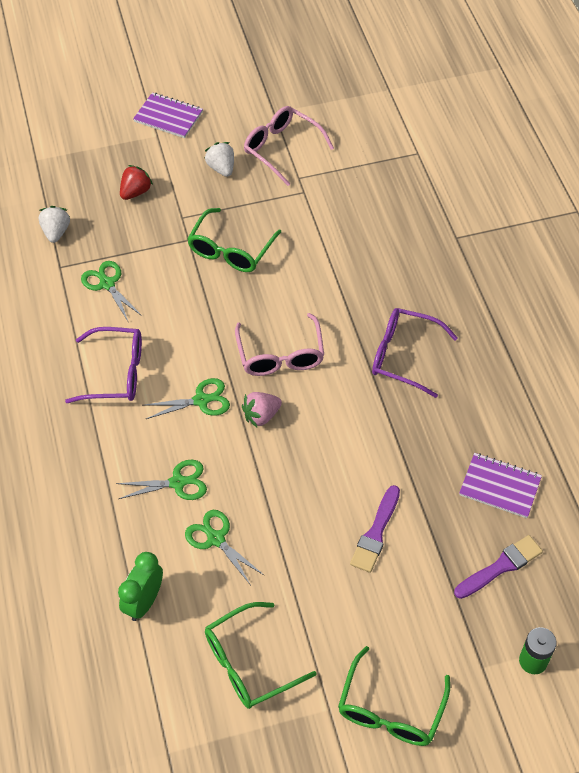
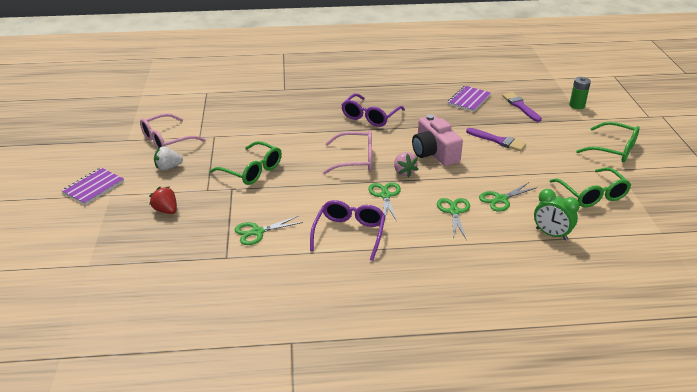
camera: 80 degrees left, 20 degrees down
white strawberry [39,206,70,243] -> none
none -> pink camera [412,114,463,166]

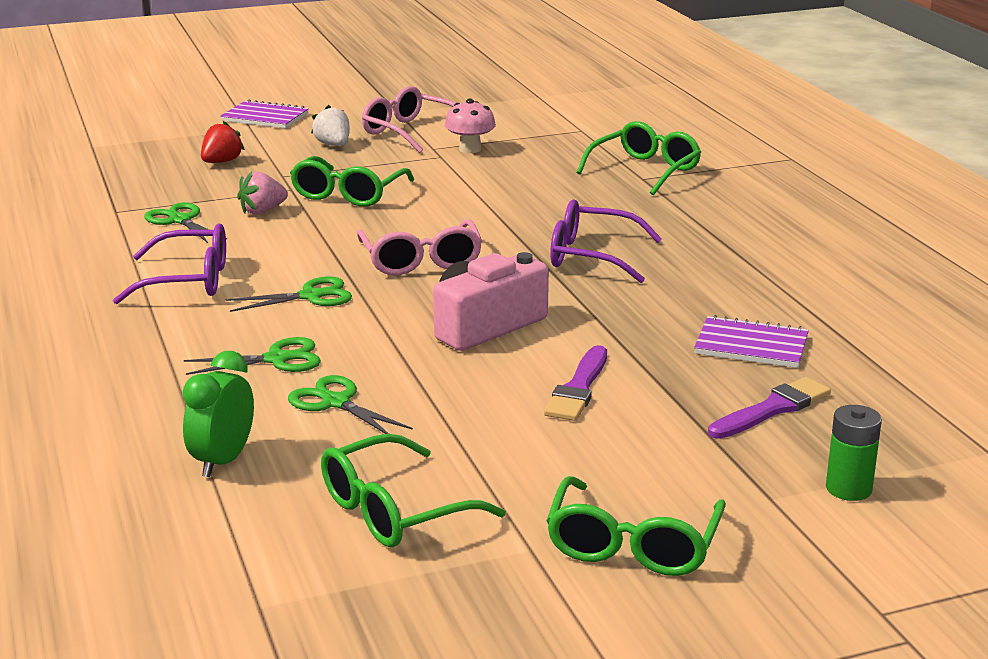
camera: 75 degrees right, 10 degrees down
pink strawberry [394,152,418,177] -> pink strawberry moved to [237,171,288,215]
none -> pink mushroom [445,99,496,153]
none -> green glasses [576,121,701,195]

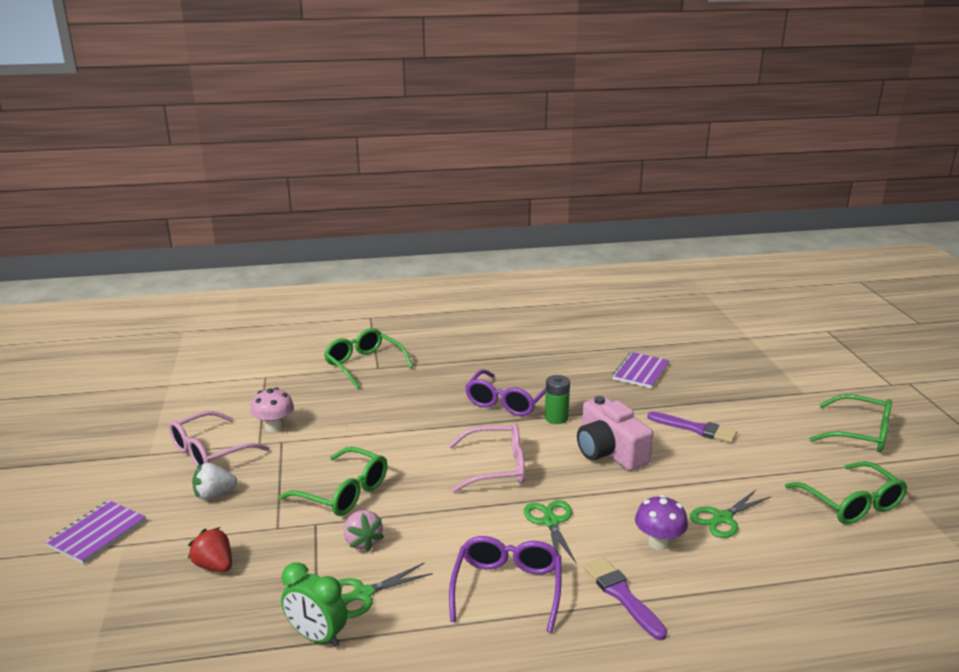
camera: 80 degrees left, 0 degrees up
green clock [182,351,254,477] -> green clock moved to [281,562,347,647]
green scissors [184,337,321,375] -> purple mushroom [635,495,688,550]
purple brush [708,377,831,439] -> purple brush moved to [584,558,667,640]
green battery [826,405,882,501] -> green battery moved to [545,375,570,424]

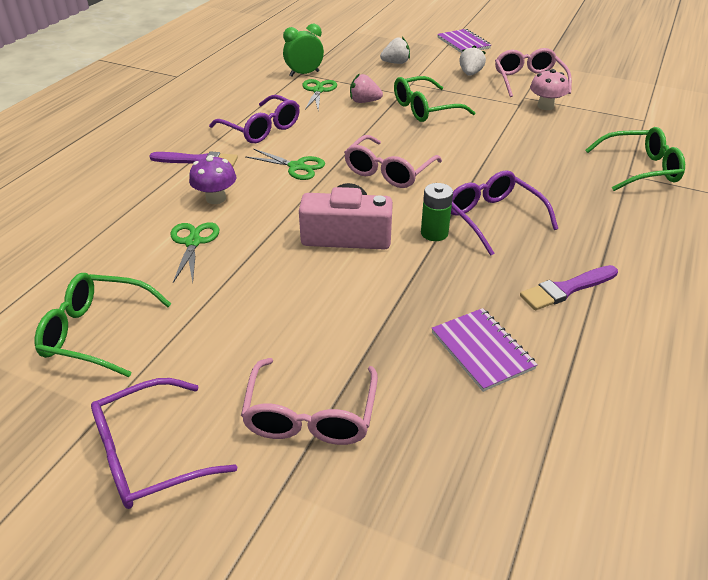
camera: 125 degrees right, 15 degrees up
red strawberry [188,527,232,572] -> white strawberry [380,37,410,64]
purple brush [647,412,737,443] -> purple brush moved to [520,265,618,310]
green glasses [809,394,892,452] -> purple glasses [91,378,237,509]
none -> pink glasses [241,358,378,445]

